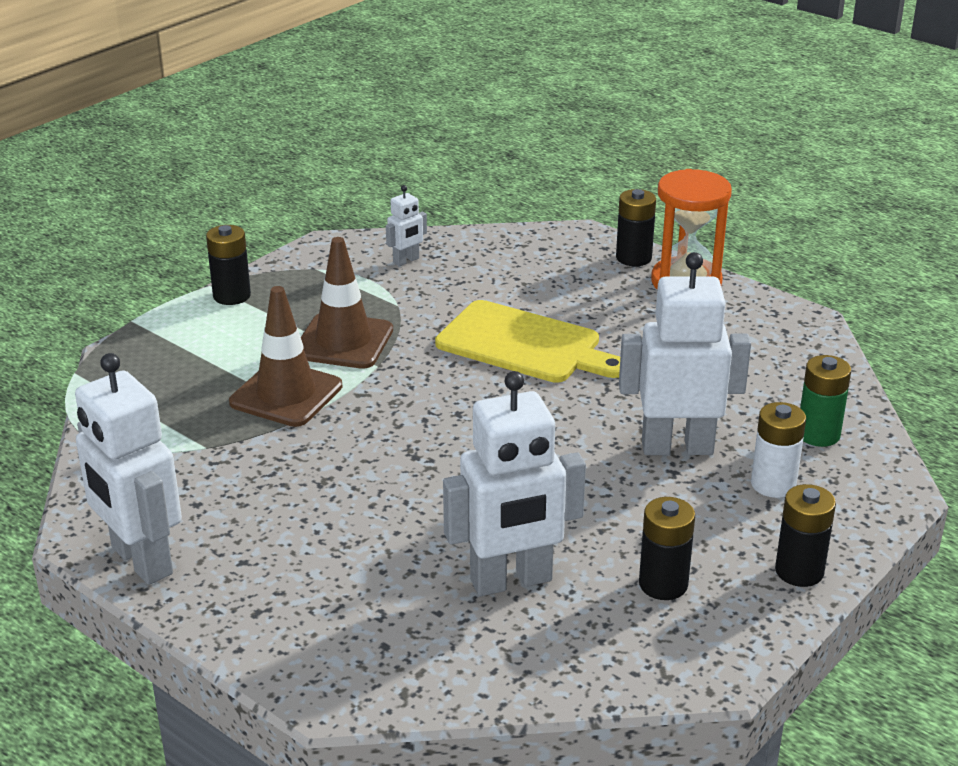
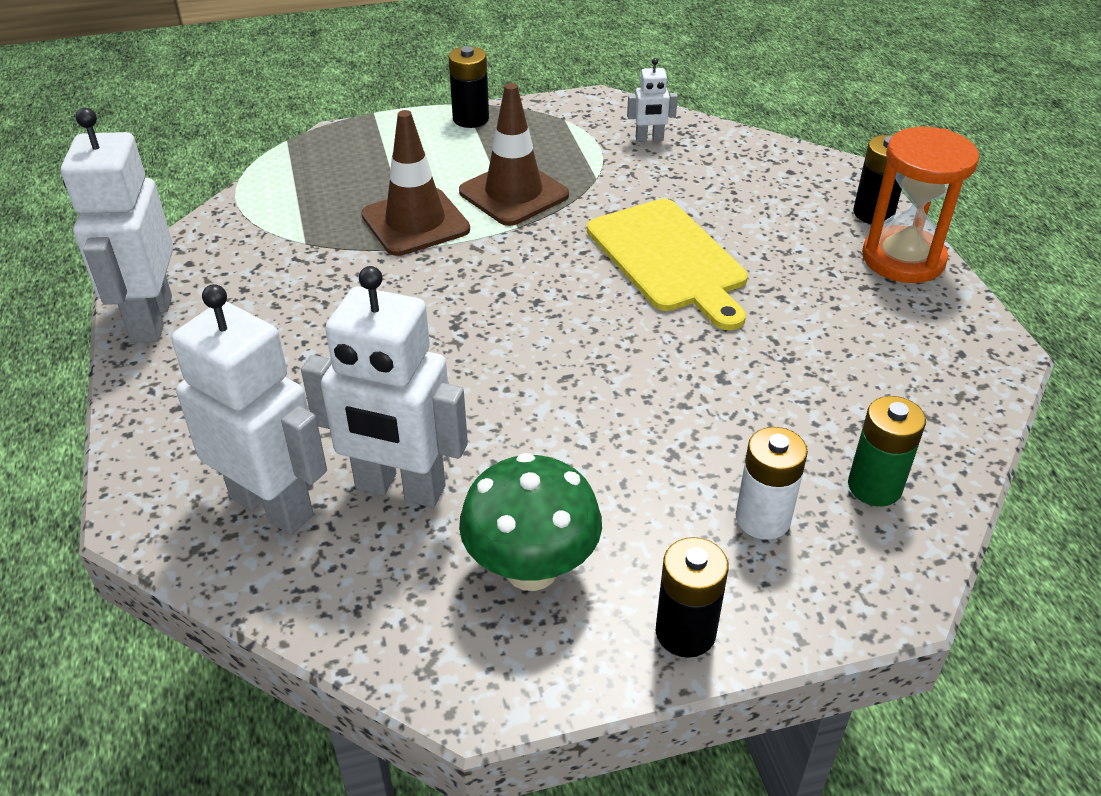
camera: 35 degrees right, 10 degrees up
white robot [619,252,751,455] -> white robot moved to [172,284,327,535]
black battery [639,497,695,600] -> green mushroom [459,453,602,591]

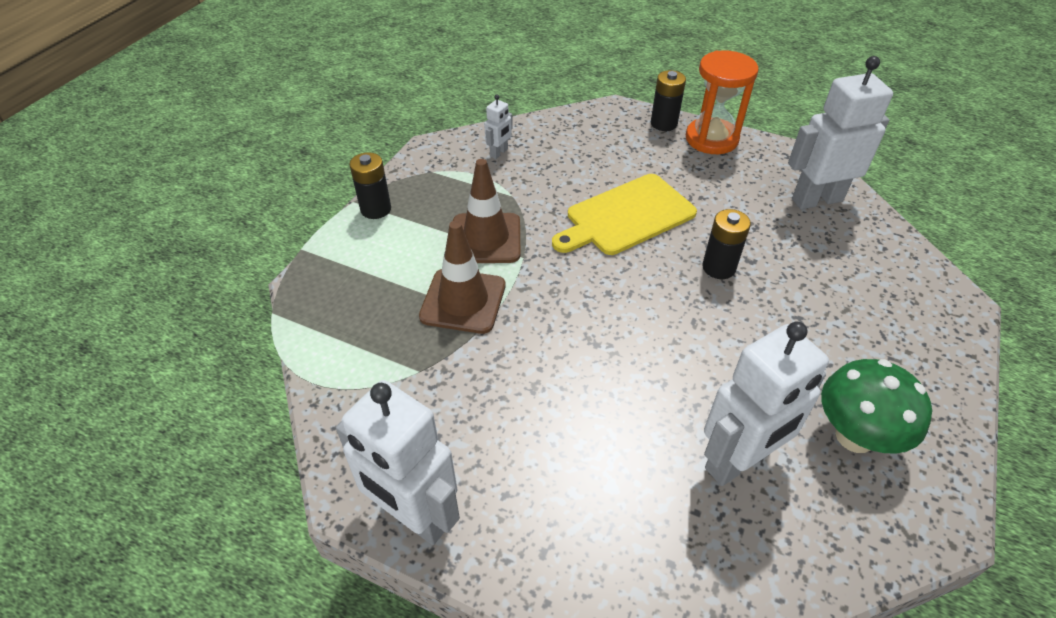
camera: 50 degrees left, 5 degrees up
white robot [172,284,327,535] -> white robot moved to [788,56,893,210]
yellow cutting board [587,199,748,330] -> yellow cutting board turned 135 degrees clockwise [552,174,697,255]
black battery [656,537,729,658] -> black battery moved to [702,209,751,279]
white battery [736,427,808,540] -> none
green battery [848,396,926,506] -> none

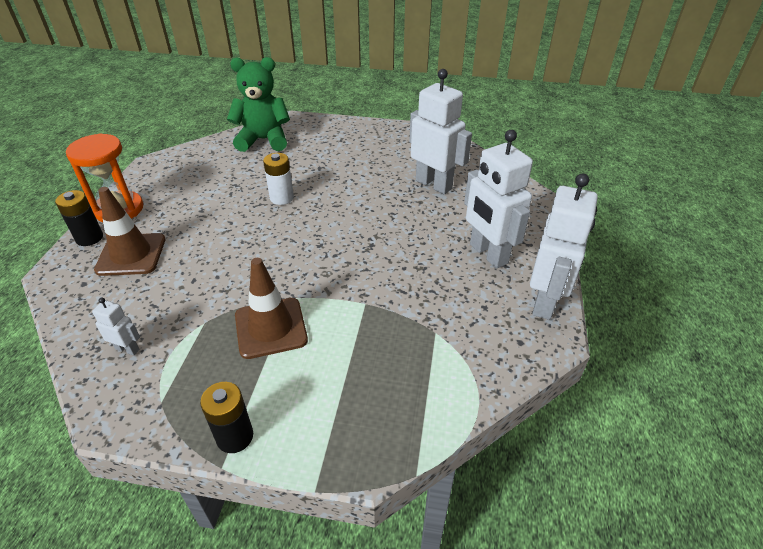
camera: 105 degrees left, 5 degrees down
brown traffic cone [419,221,505,334] -> brown traffic cone moved to [94,187,165,276]
yellow cutting board [552,174,697,255] -> none
black battery [702,209,751,279] -> white battery [263,153,294,205]
white robot [788,56,893,210] -> white robot moved to [464,130,533,269]
green mushroom [821,359,932,454] -> none
none -> green teddy bear [227,57,290,152]

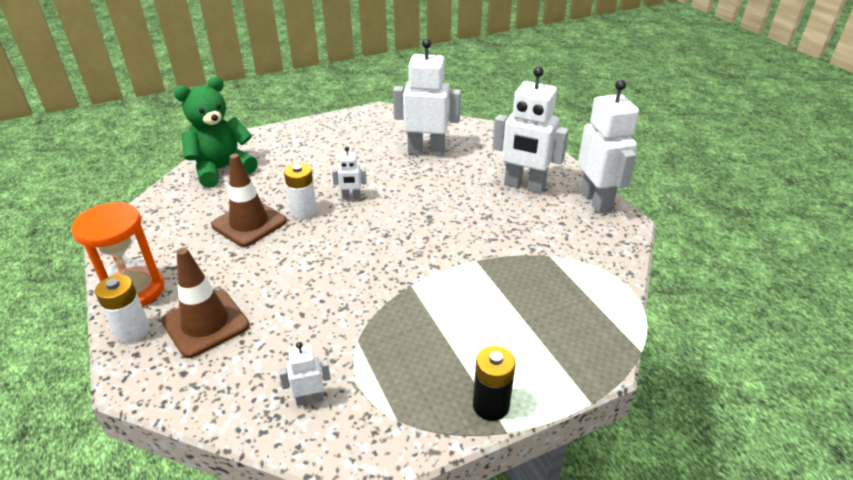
camera: 35 degrees left, 5 degrees down
black battery [55,190,103,246] -> white battery [95,275,150,343]
brown traffic cone [235,258,308,359] -> brown traffic cone moved to [211,154,287,247]
none -> white robot [332,146,367,200]

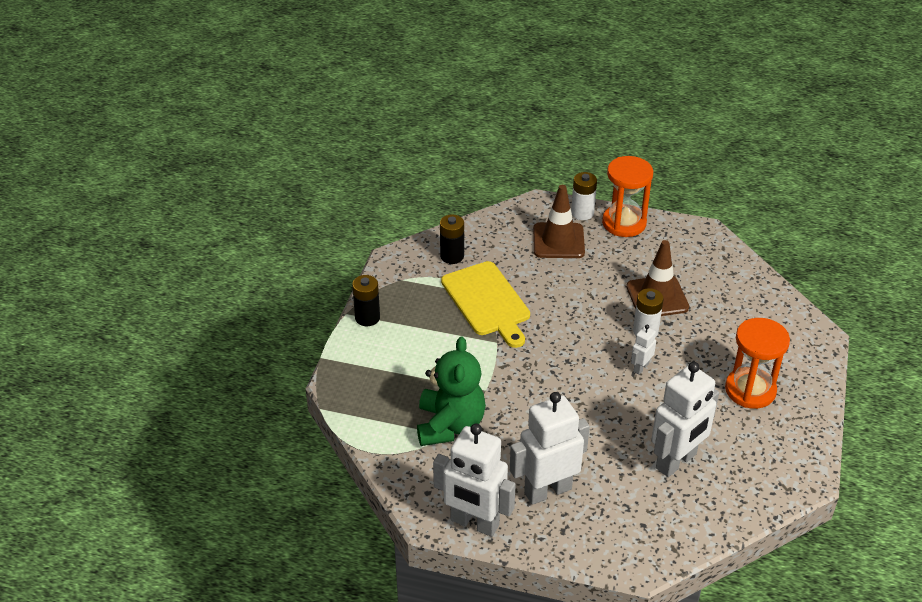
camera: 130 degrees right, 5 degrees up
green teddy bear [174,77,258,188] -> green teddy bear moved to [417,336,486,446]
white robot [279,342,331,406] -> black battery [440,214,464,264]
none -> yellow cutting board [441,261,530,348]
none -> orange hourglass [725,318,790,409]

